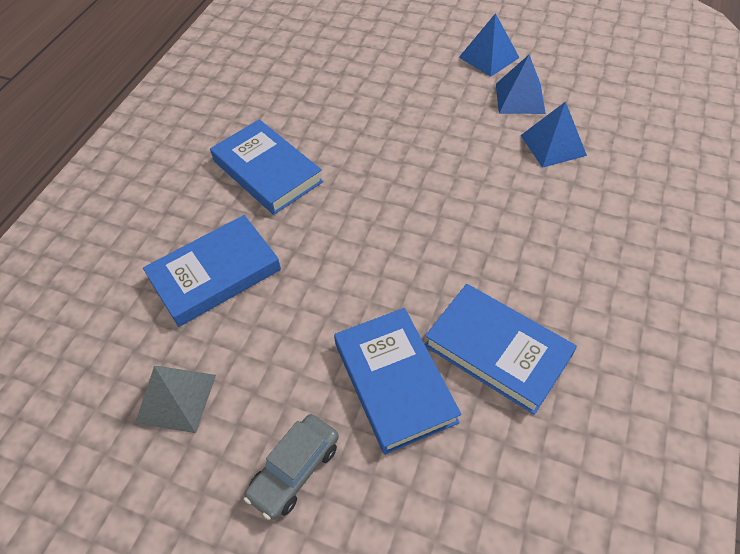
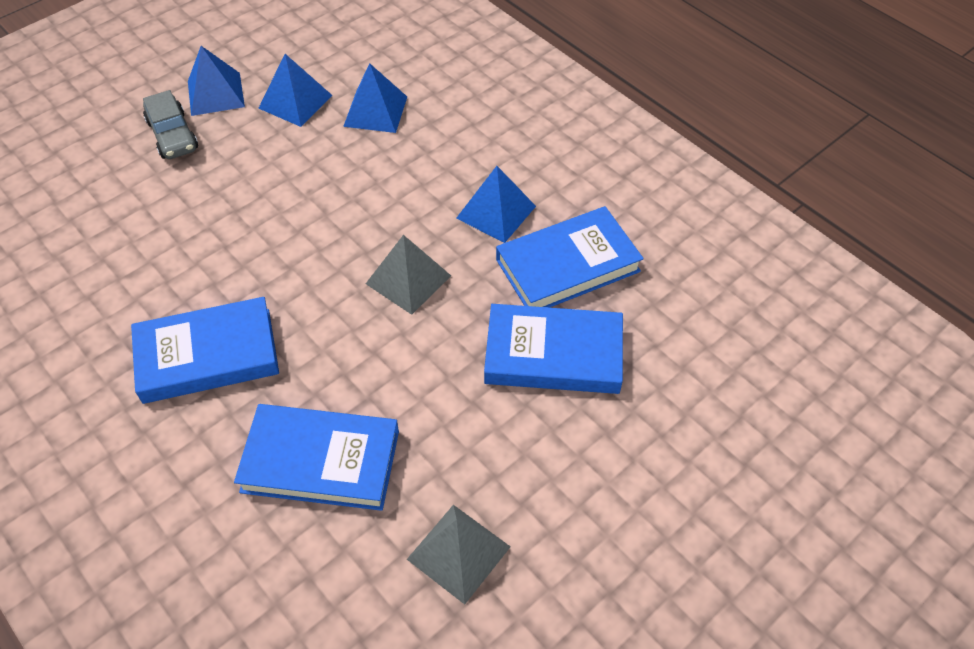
camera: 65 degrees left, 0 degrees up
blue book [143,215,281,327] -> blue book turned 75 degrees counterclockwise [234,404,399,511]
grey car [244,414,339,520] -> grey car moved to [143,90,198,159]
none -> grey pyramid [366,235,451,315]
none -> blue pyramid [456,166,536,243]

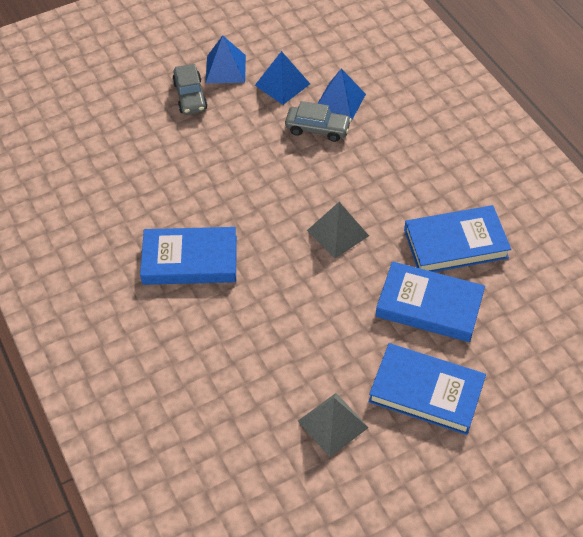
camera: 15 degrees right, 0 degrees up
blue book [234,404,399,511] -> blue book moved to [369,343,486,435]
blue pyramid [456,166,536,243] -> none
none -> grey car [285,101,352,142]

